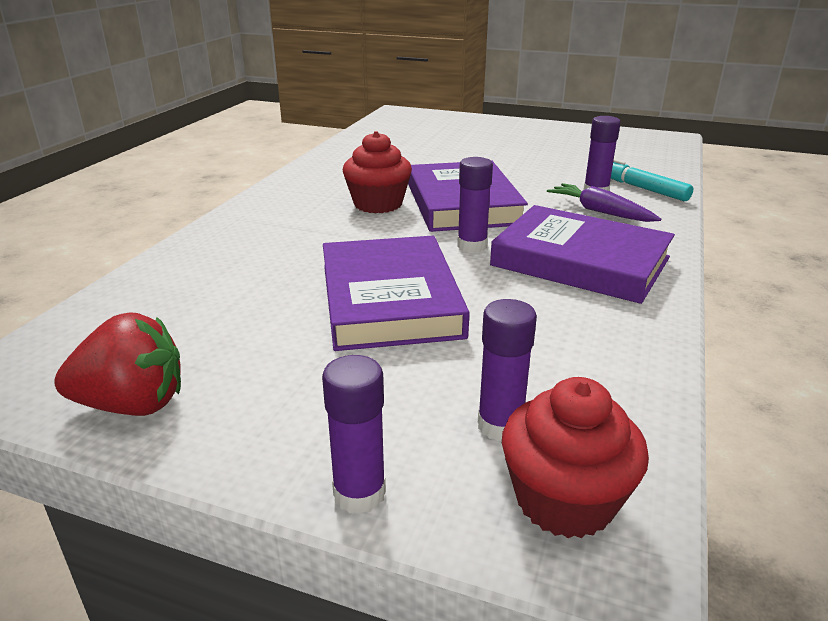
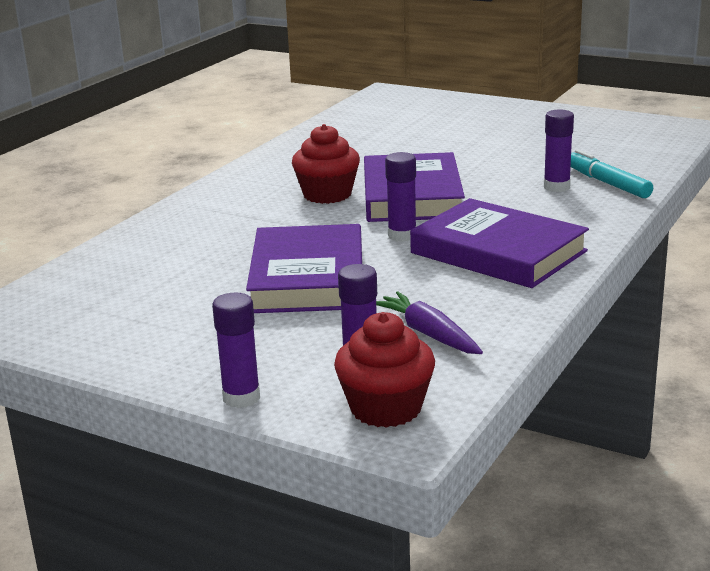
camera: 10 degrees right, 5 degrees down
red strawberry [54,312,181,416] -> none
purple carrot [547,183,661,222] -> purple carrot moved to [376,291,483,354]

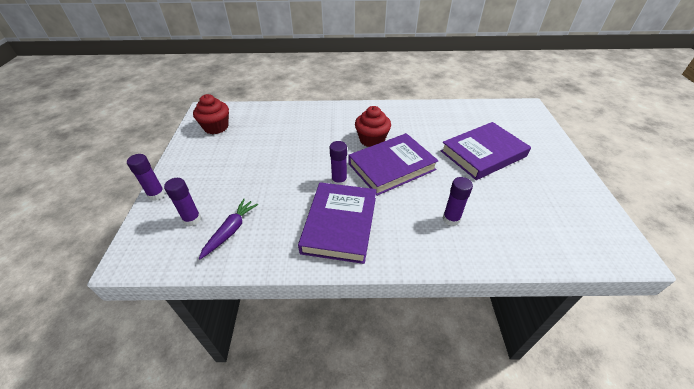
camera: 60 degrees right, 20 degrees up
purple book [246,224,362,313] -> purple book moved to [441,122,531,180]
red cupcake [334,312,435,428] -> red cupcake moved to [193,94,229,134]
turquoise marker [571,149,653,198] -> none

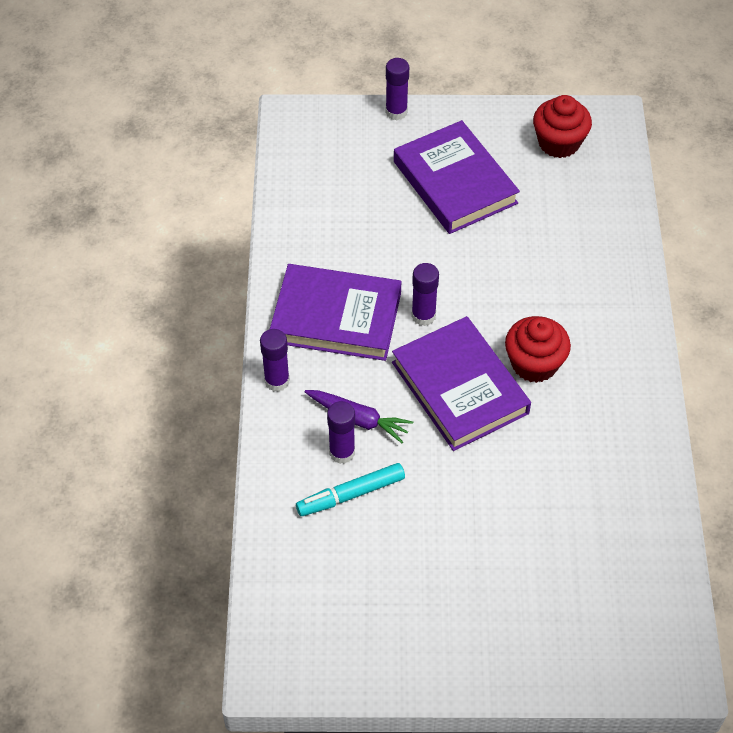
camera: 90 degrees right, 10 degrees up
purple glue stick [164,178,201,226] -> purple glue stick moved to [260,329,290,392]
purple carrot [199,199,258,259] -> purple carrot moved to [305,390,413,443]
purple book [441,122,531,180] -> purple book moved to [394,120,520,234]
none -> turquoise marker [296,463,405,516]

